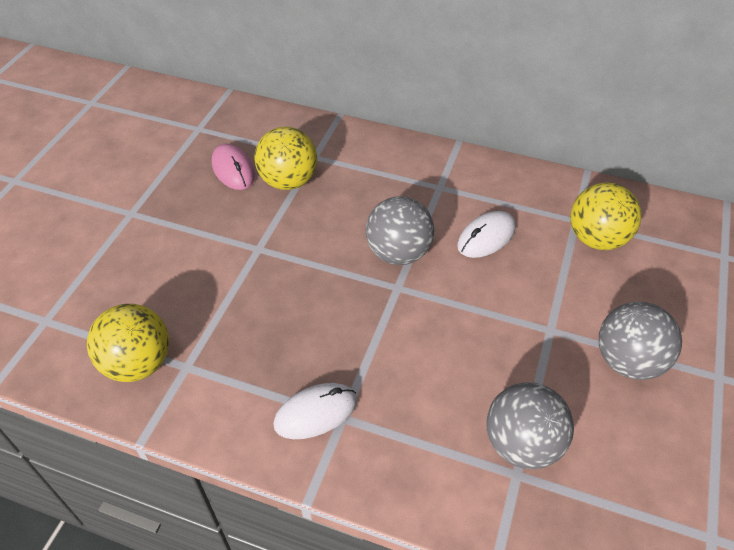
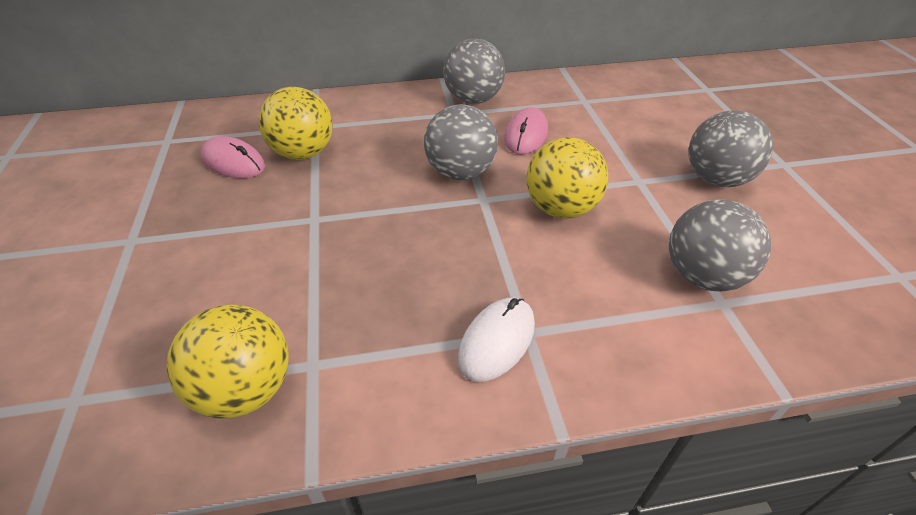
camera: 30 degrees left, 5 degrees down
white mouse [457,211,516,258] -> pink mouse [504,107,548,154]
yellow ball [570,182,642,250] -> yellow ball moved to [526,137,608,218]
none -> grey ball [443,38,505,104]

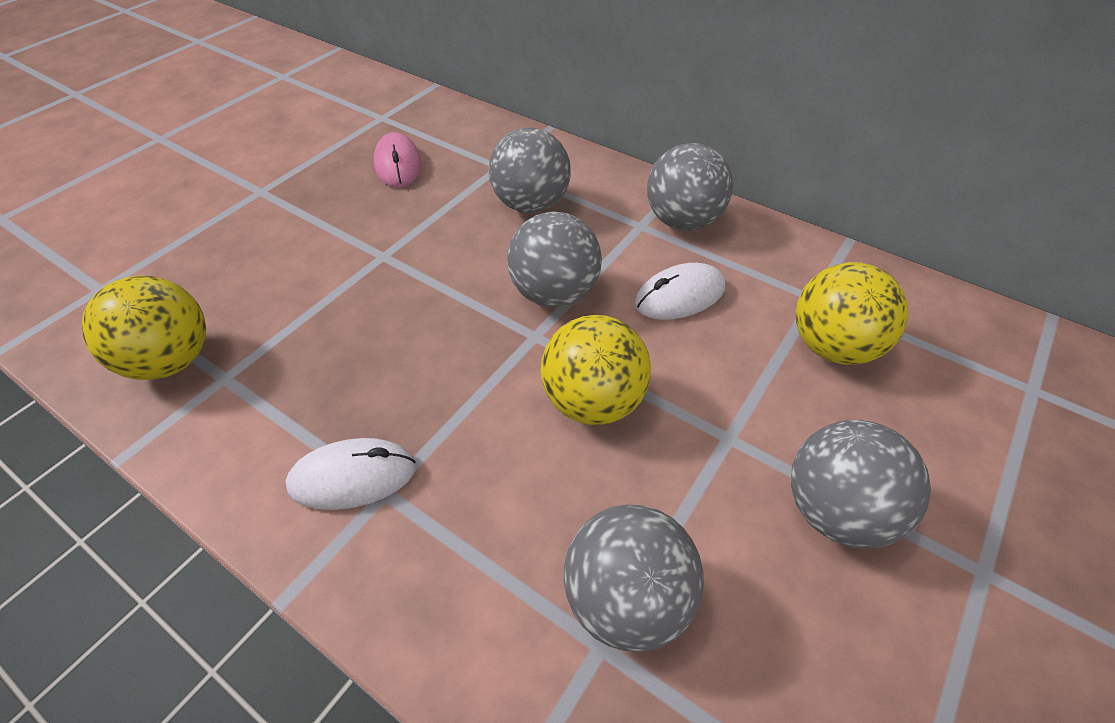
camera: 45 degrees right, 5 degrees up
yellow ball [259,87,333,160] -> yellow ball moved to [796,262,909,365]
pink mouse [504,107,548,154] -> white mouse [635,263,725,320]
none -> grey ball [489,128,571,213]

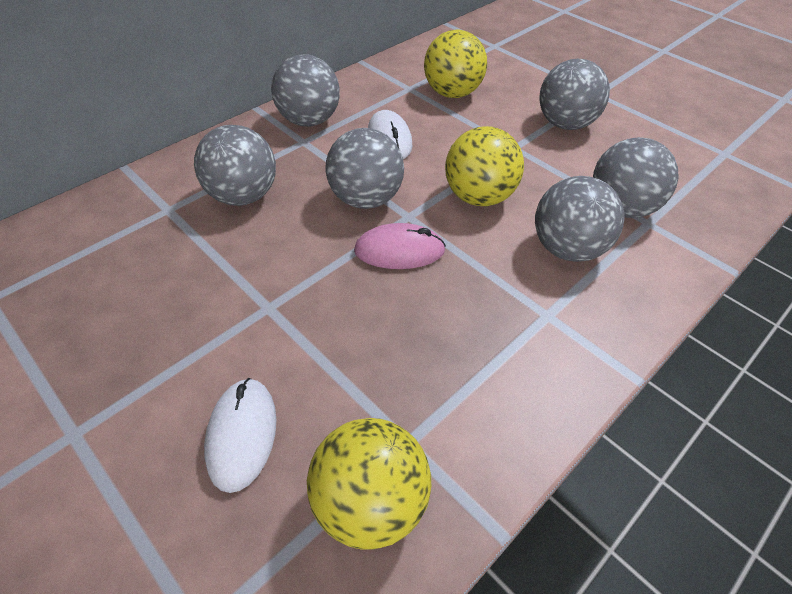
camera: 80 degrees left, 0 degrees up
white mouse [286,438,416,510] -> white mouse moved to [204,378,276,493]
pink mouse [374,132,422,188] -> pink mouse moved to [354,223,446,269]
none -> grey ball [535,176,624,262]

